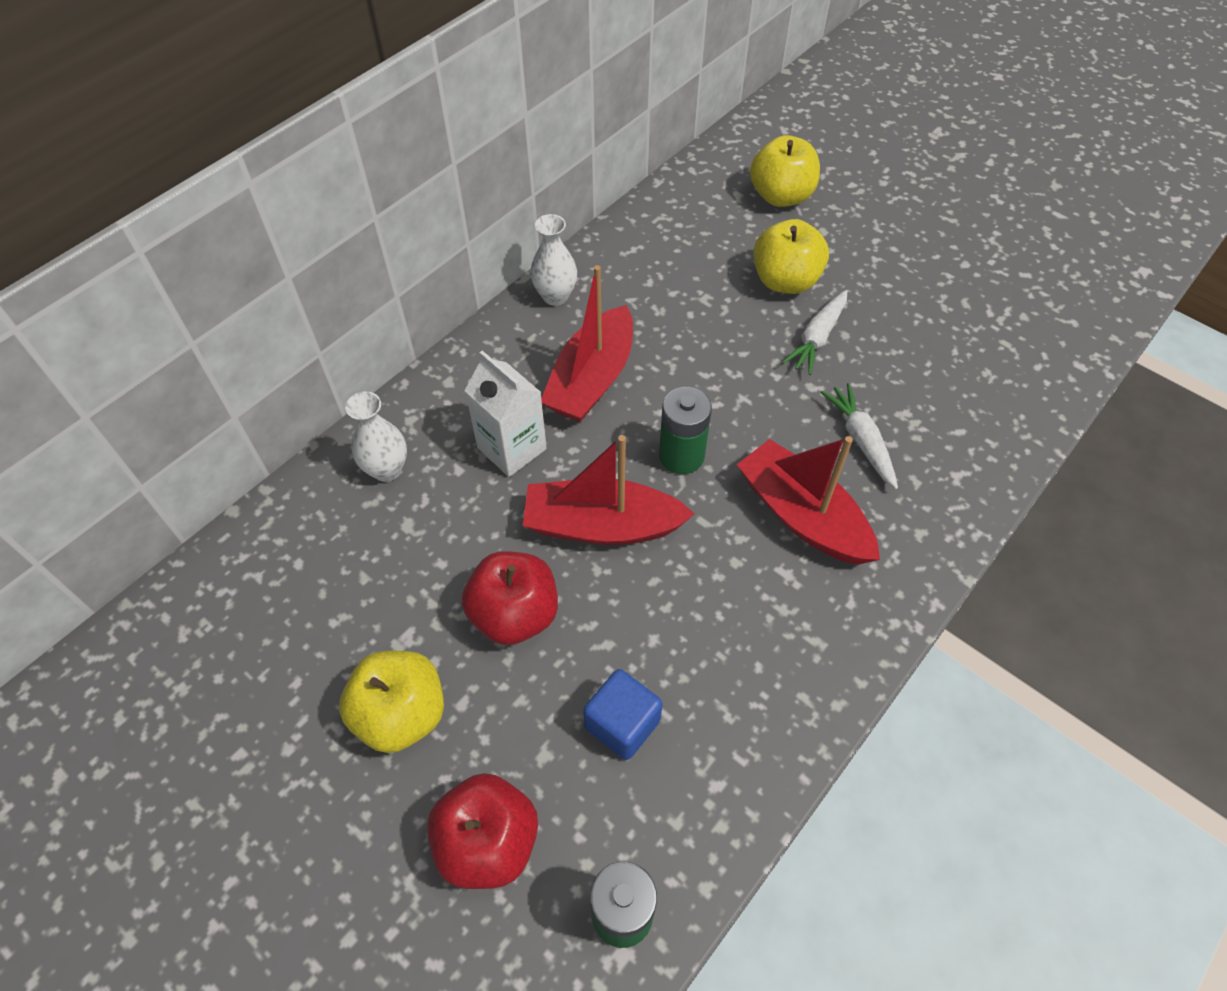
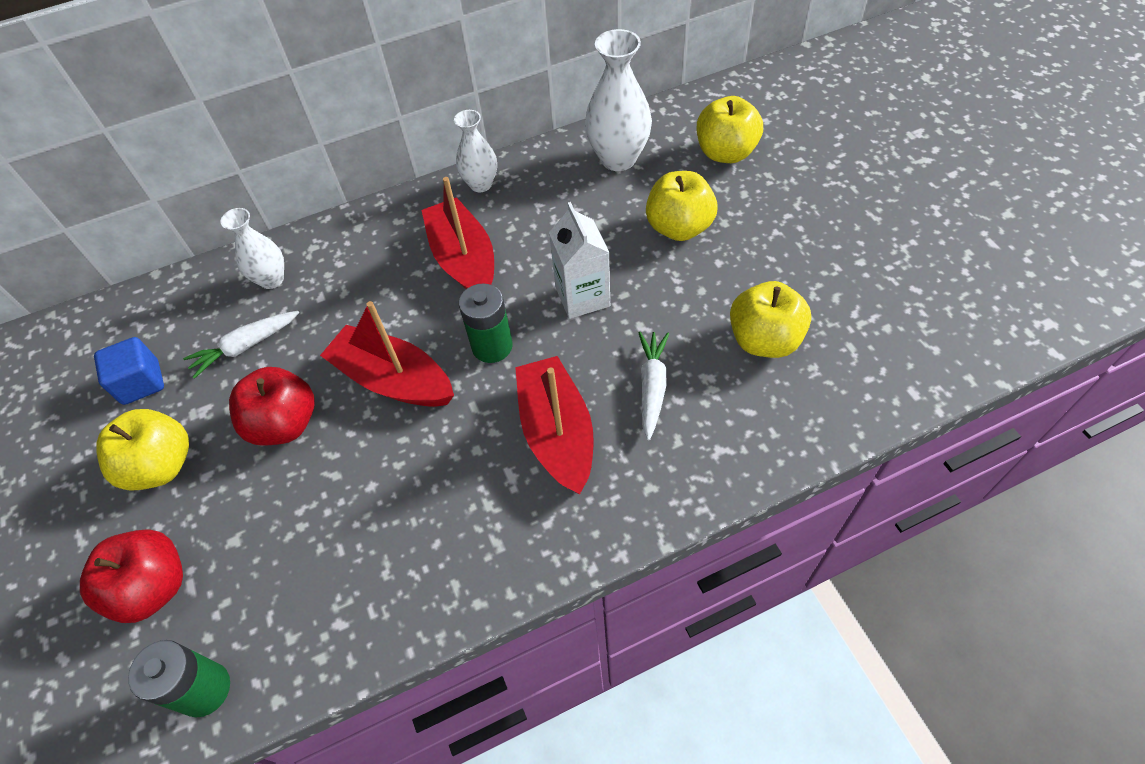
camera: 30 degrees right, 0 degrees up
white carton [465,351,547,477] -> white carton moved to [549,202,610,319]
red boat [541,265,633,422] -> red boat turned 105 degrees clockwise [422,177,494,289]
blue cube [583,669,662,760] -> blue cube moved to [94,337,164,405]
white carrot [782,290,847,375] -> white carrot moved to [183,311,299,379]
none -> white vase [585,29,652,171]
none -> yellow apple [730,281,811,358]

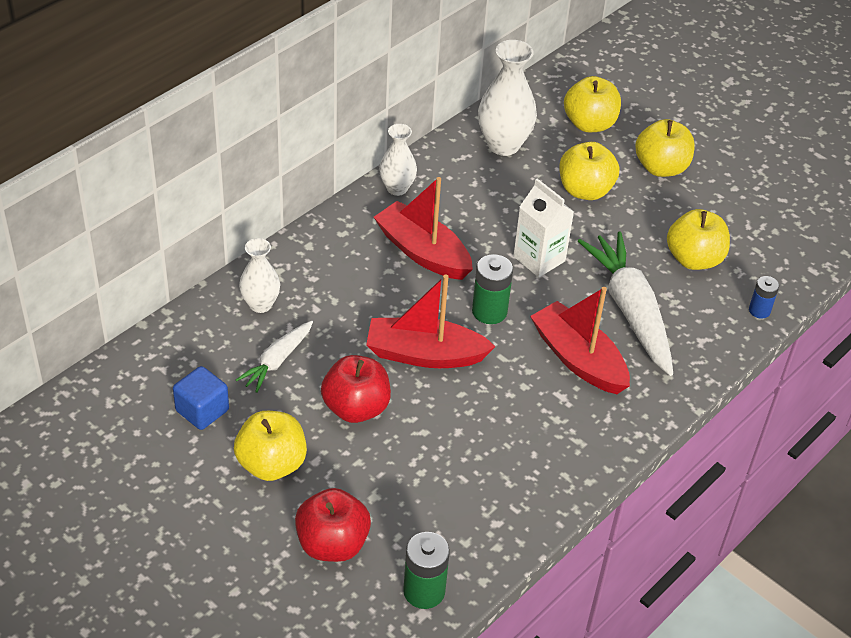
camera: 30 degrees left, 10 degrees down
white carrot [638,332,669,440] -> white carrot [578,232,673,376], size x1.88
none -> yellow apple [635,119,695,177]
none -> blue battery [749,276,779,319]

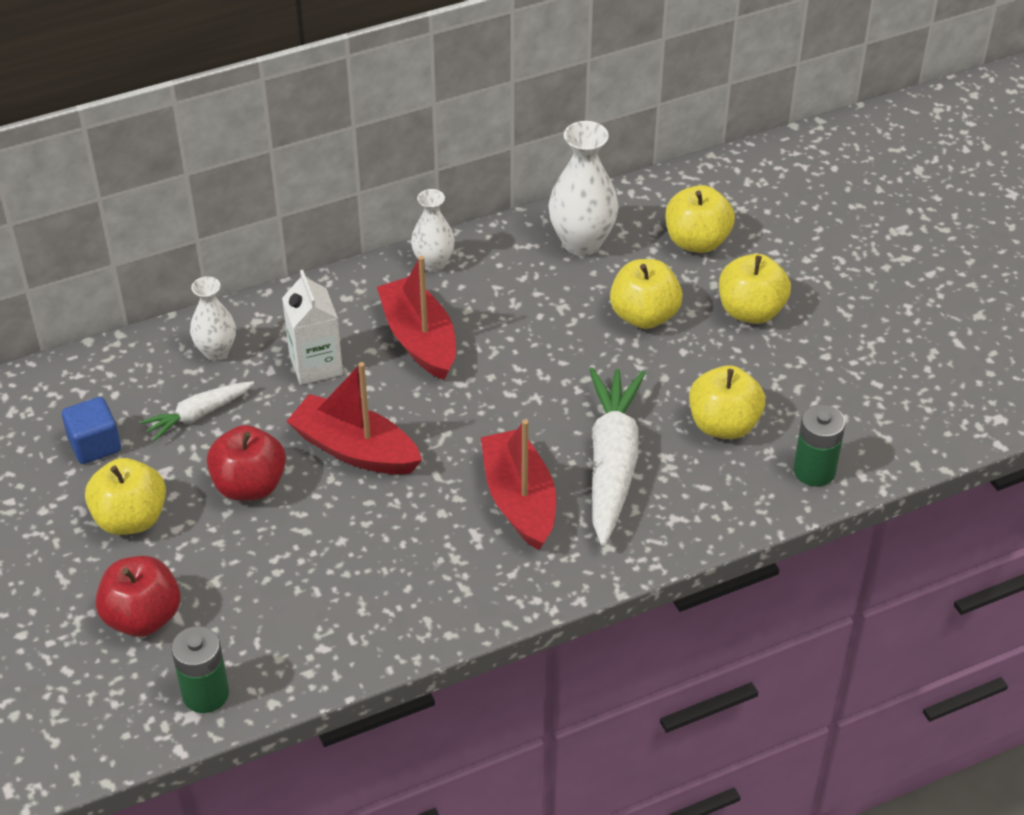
camera: 25 degrees right, 0 degrees up
green battery [472,254,513,324] -> green battery moved to [793,404,846,487]
white carton [513,179,574,277] -> white carton moved to [282,270,343,385]
blue battery [749,276,779,319] -> none

